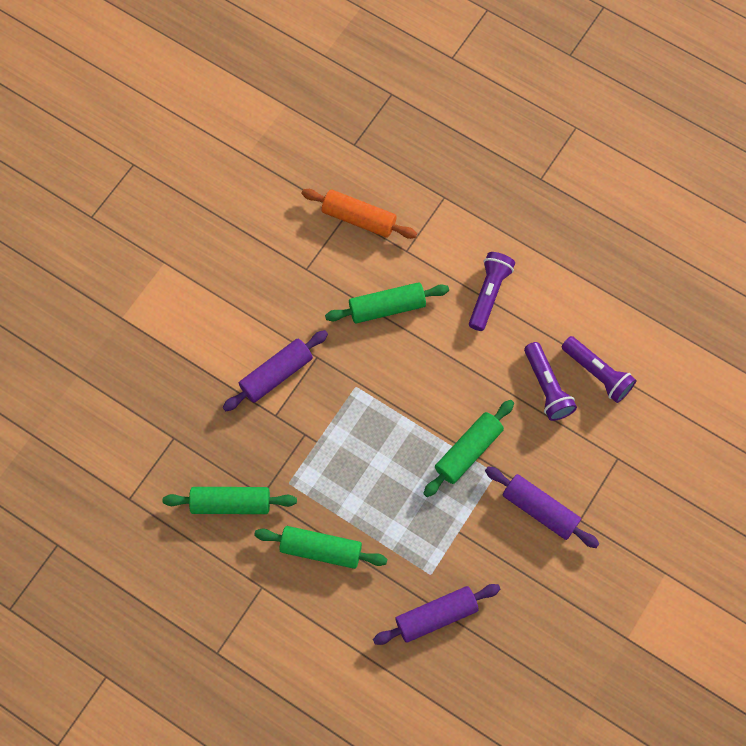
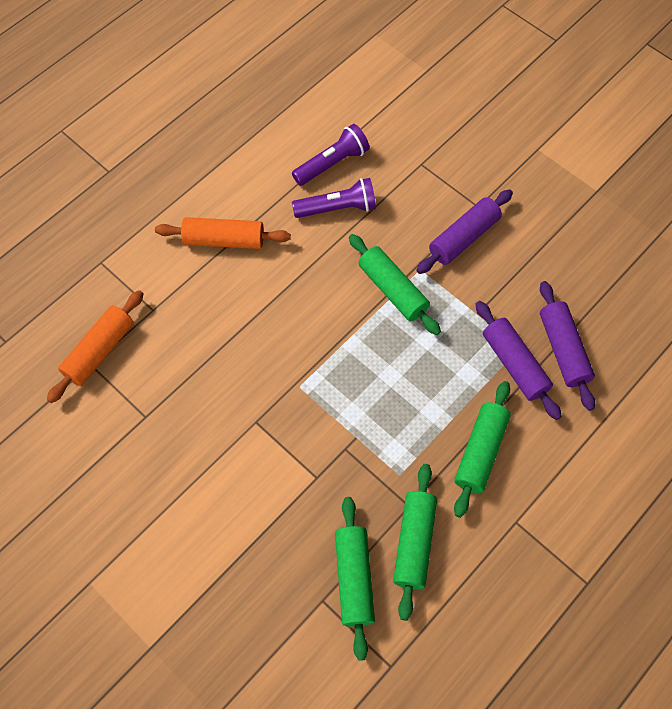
camera: 80 degrees left, 5 degrees down
purple rolling pin [223,330,328,411] -> purple rolling pin moved to [475,301,562,420]
green rolling pin [325,282,449,323] -> green rolling pin moved to [335,497,375,661]
purple flashlight [469,252,515,331] -> orange rolling pin [155,217,291,249]

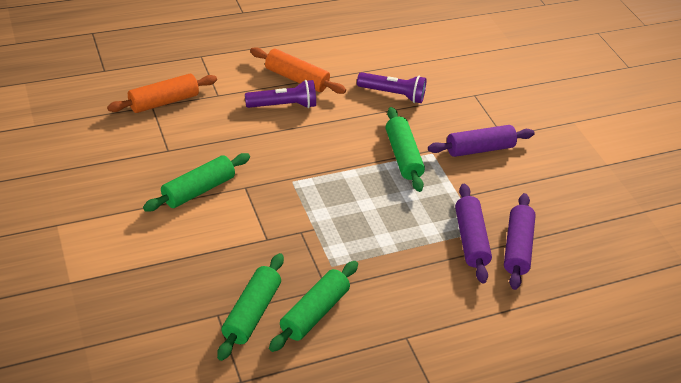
camera: 20 degrees right, 20 degrees down
purple flashlight [292,124,370,186] -> purple flashlight moved to [245,80,316,108]
green rolling pin [454,381,511,518] -> green rolling pin moved to [143,153,250,211]

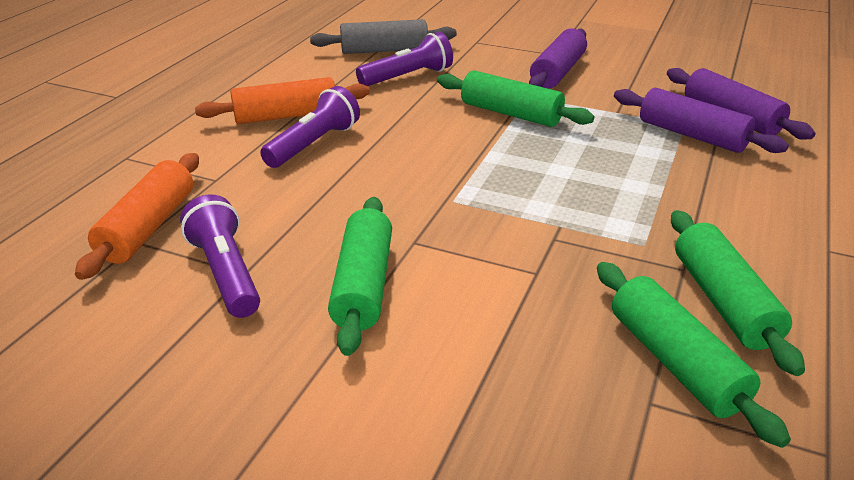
camera: 40 degrees left, 10 degrees down
none -> purple flashlight [180,194,260,318]
none -> grey rolling pin [310,19,457,54]

